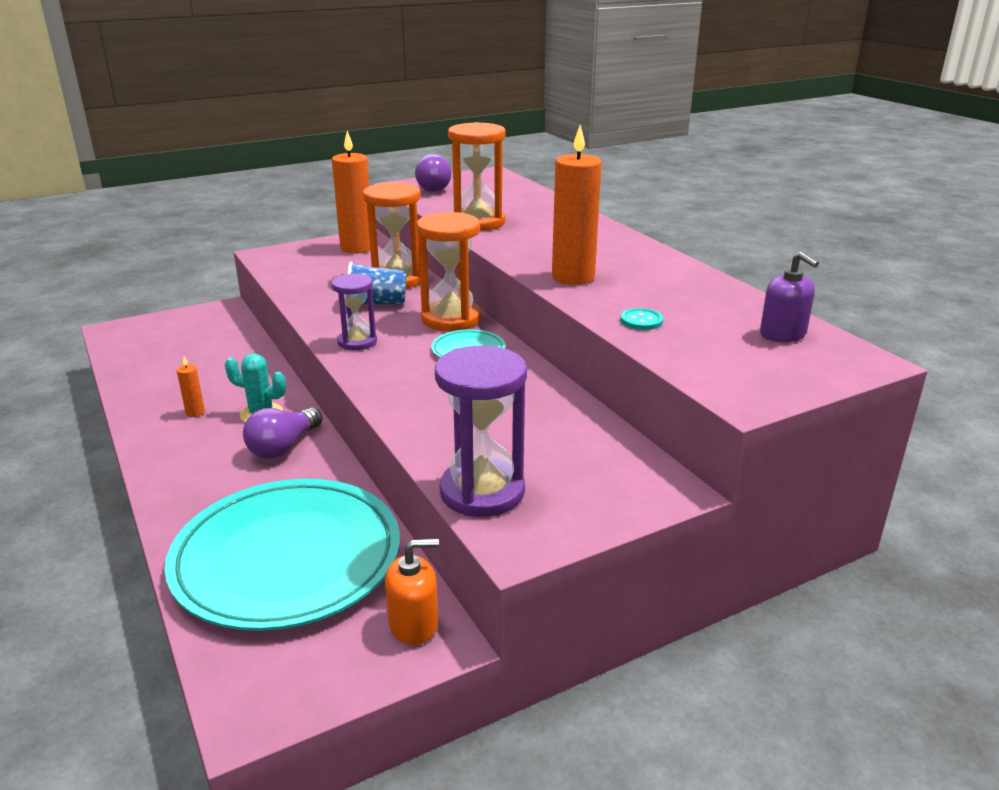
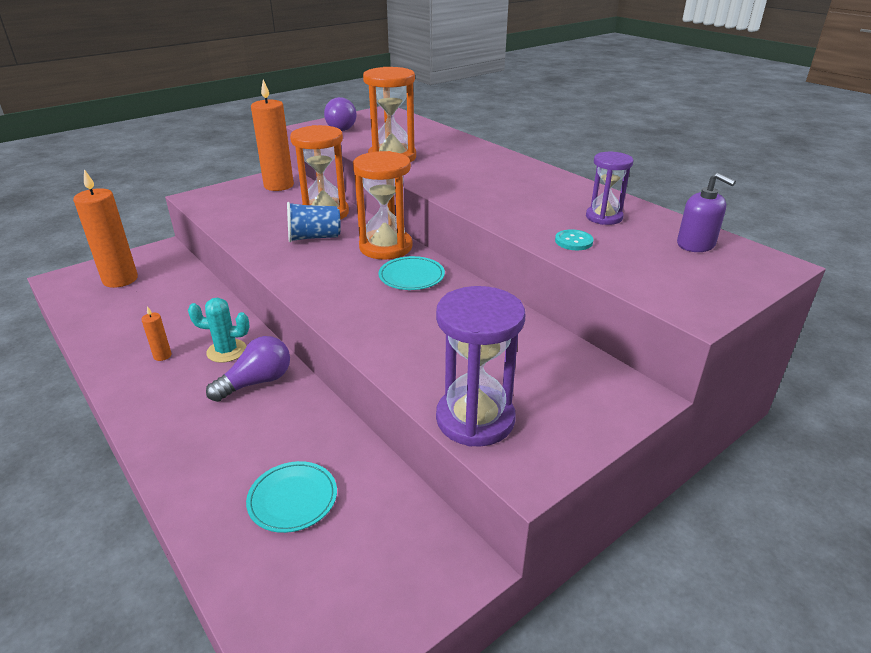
camera: 10 degrees left, 5 degrees up
turquoise plate [165,479,400,631] -> turquoise plate [246,461,337,533], size x0.41
purple light bulb [243,408,322,459] -> purple light bulb turned 150 degrees counterclockwise [206,336,290,402]
purple hourglass [331,274,377,350] -> purple hourglass moved to [586,152,633,225]
orange soap dispenser [385,538,439,645] -> none
orange candle [552,125,602,285] -> orange candle moved to [73,169,138,288]

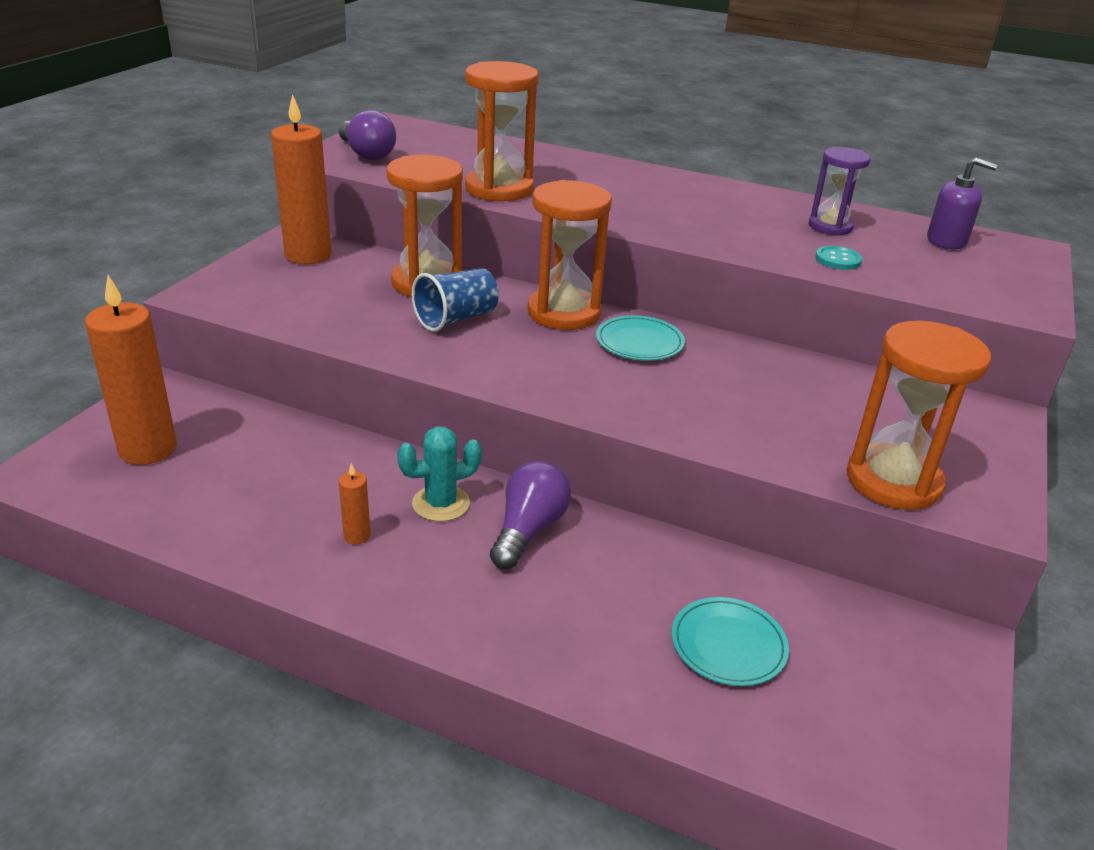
camera: 30 degrees left, 0 degrees up
purple hourglass [436,286,525,447] -> orange hourglass [847,321,991,510]

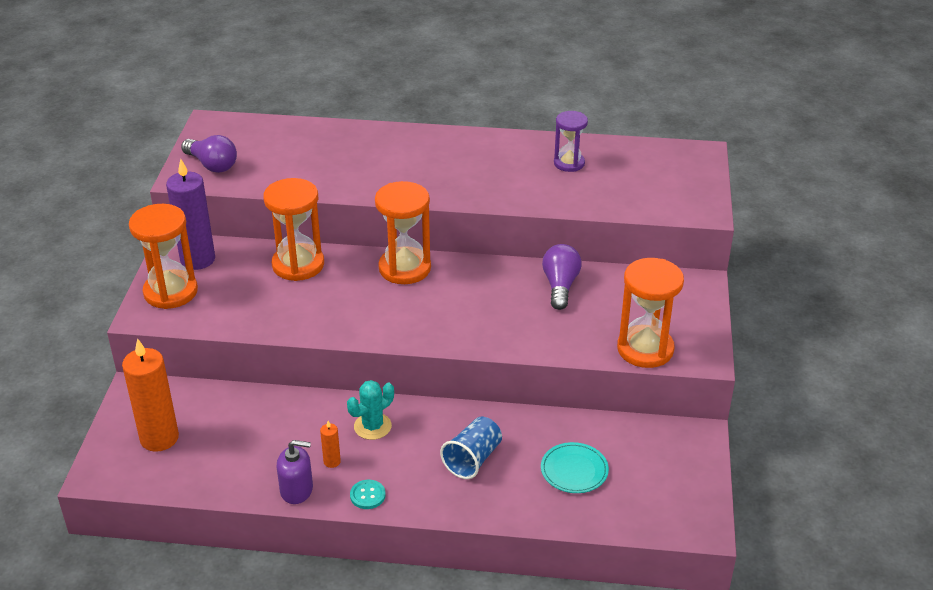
camera: 15 degrees left, 5 degrees up
orange candle [271,94,331,264] -> purple candle [166,159,215,270]
blue cup [412,268,499,332] -> blue cup moved to [440,417,502,479]
orange hourglass [465,61,539,201] -> orange hourglass moved to [129,204,198,309]
purple light bulb [490,461,571,569] -> purple light bulb moved to [542,244,581,310]
turquoise plate [596,315,685,361] -> none
turquoise button [815,246,862,270] -> turquoise button moved to [350,480,386,509]
purple soap dispenser [927,158,998,249] -> purple soap dispenser moved to [276,440,313,504]

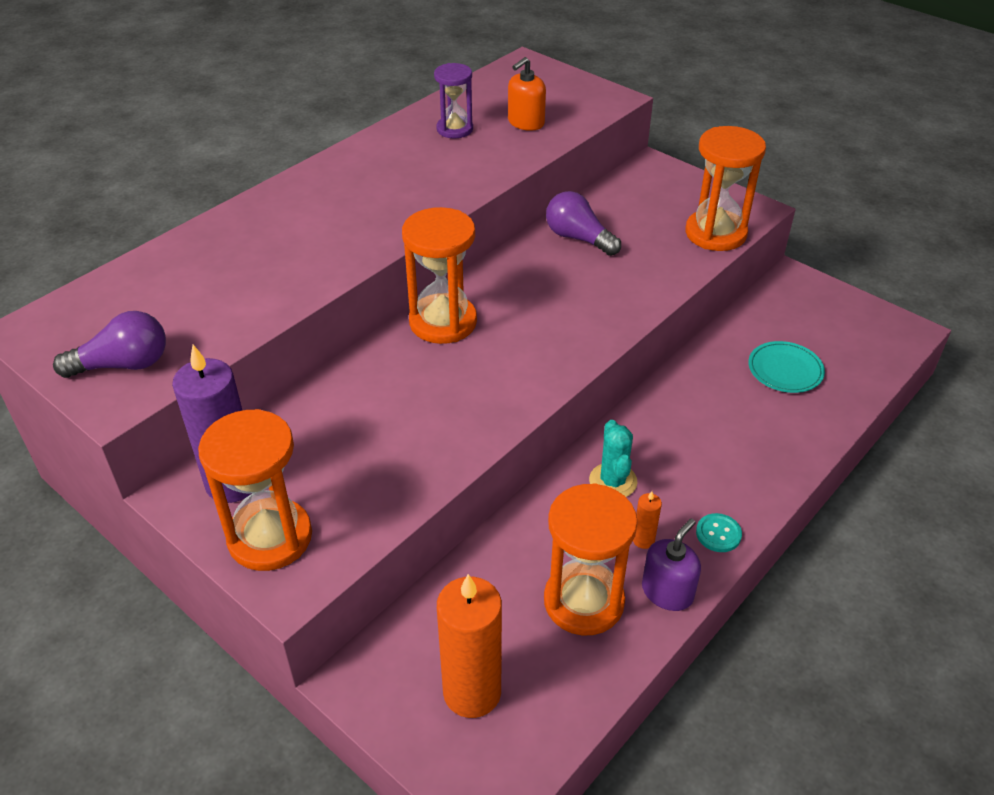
camera: 55 degrees left, 5 degrees up
orange hourglass [263,178,324,281] -> orange hourglass moved to [544,483,638,635]
blue cup [440,417,502,479] -> none
none -> orange soap dispenser [508,57,546,131]

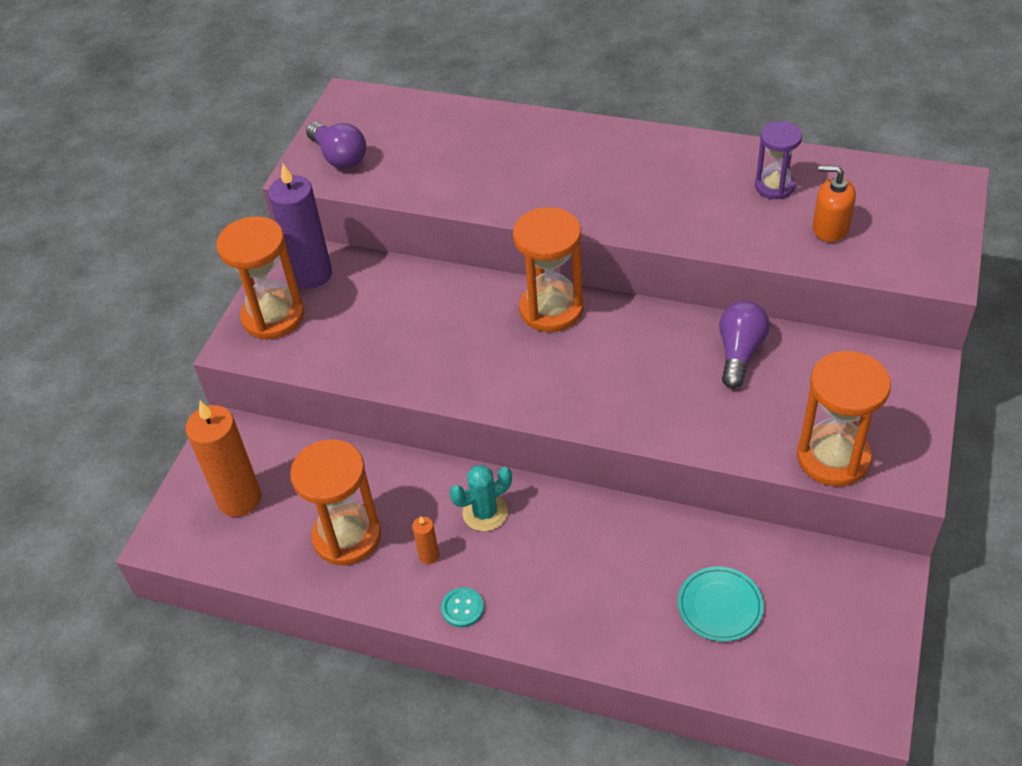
camera: 70 degrees right, 5 degrees up
purple soap dispenser [642,519,701,611] -> none

